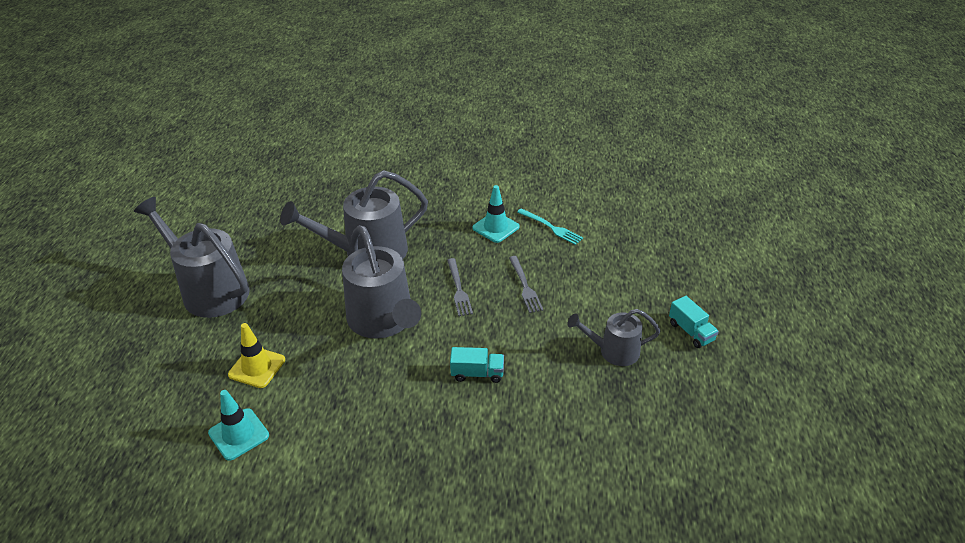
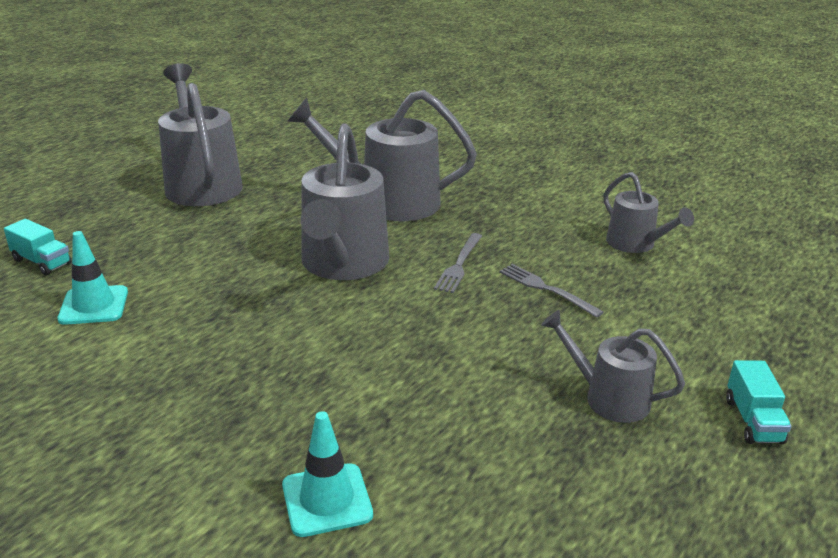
camera: 30 degrees right, 10 degrees down
yellow traffic cone [228,323,285,388] -> none
turquoise truck [450,347,504,383] -> turquoise truck moved to [4,219,72,275]
turquoise traffic cone [472,185,520,243] -> turquoise traffic cone moved to [282,411,373,537]
grey fork [509,256,543,313] -> grey fork turned 120 degrees clockwise [499,264,604,318]
turquoise fork [517,208,583,245] -> grey watering can [603,172,694,253]

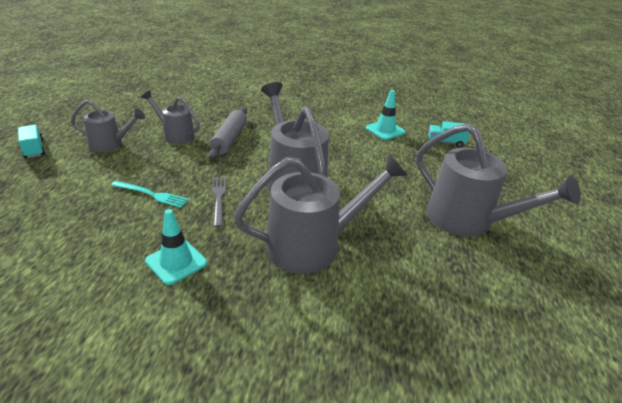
camera: 150 degrees right, 5 degrees up
turquoise traffic cone [282,411,373,537] -> turquoise traffic cone moved to [145,209,207,285]
grey fork [499,264,604,318] -> turquoise fork [111,181,189,208]
grey watering can [603,172,694,253] -> grey watering can moved to [141,91,200,144]
none -> grey rolling pin [208,107,247,159]

